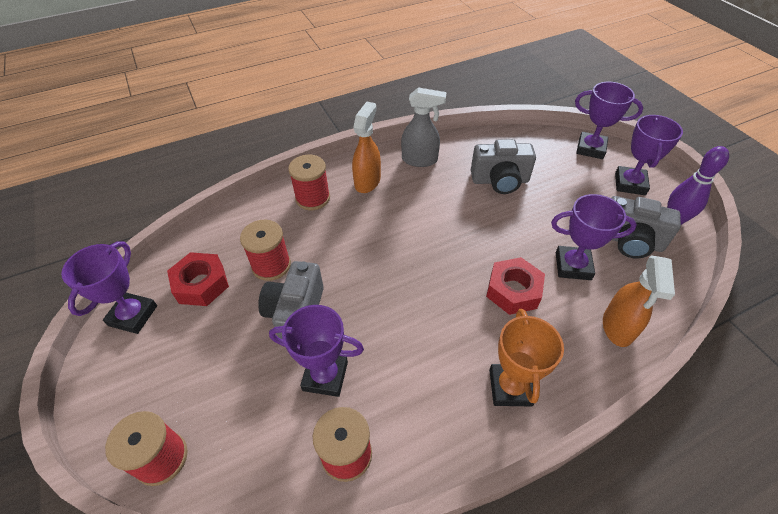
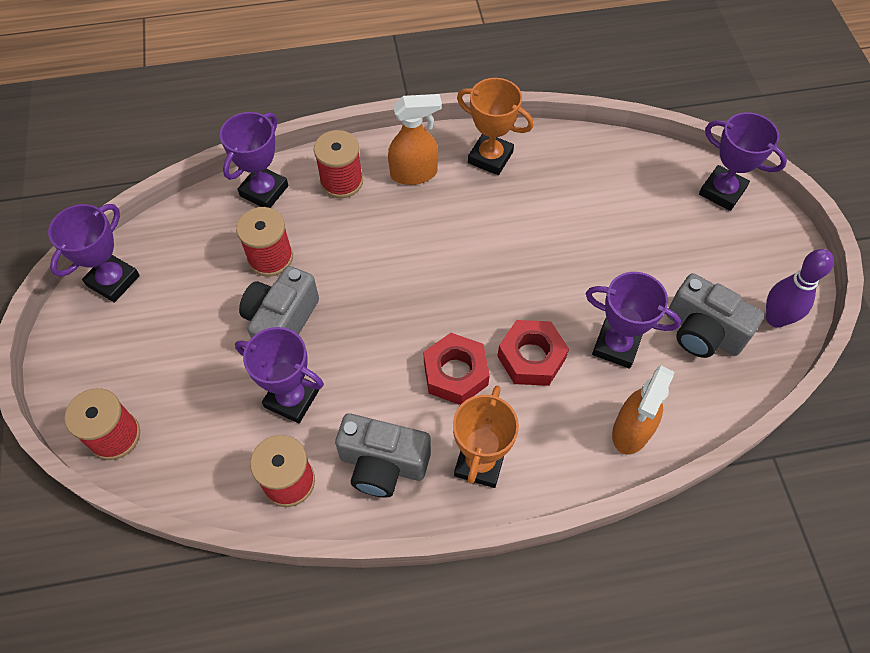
camera: 15 degrees right, 10 degrees up
red nut [167,252,229,306] -> red nut moved to [424,333,490,405]
orange spray bottle [352,102,381,193] -> orange spray bottle turned 45 degrees clockwise [388,94,442,185]
grey spray bottle [401,87,446,167] -> orange trophy [457,78,534,175]
grey camera [471,139,536,194] -> grey camera moved to [335,413,431,497]
purple trophy [615,115,683,195] -> purple trophy moved to [220,112,288,208]

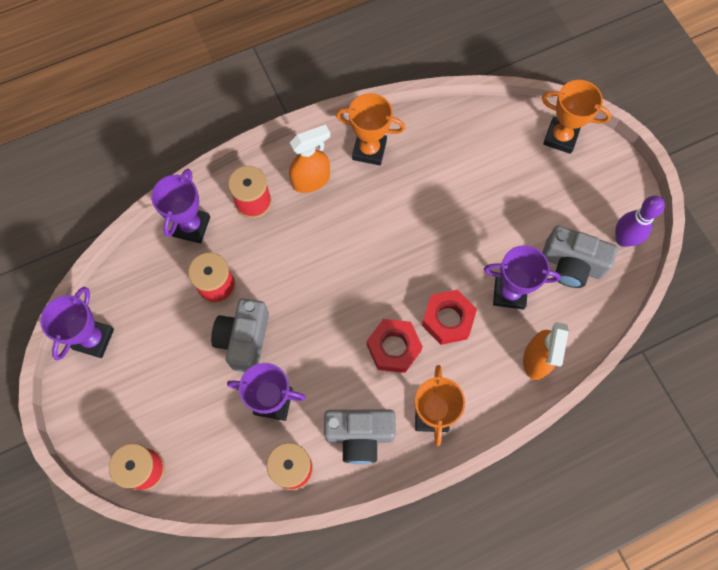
camera: 15 degrees left, 10 degrees up
purple trophy [699,112,787,211] -> orange trophy [542,80,611,154]

